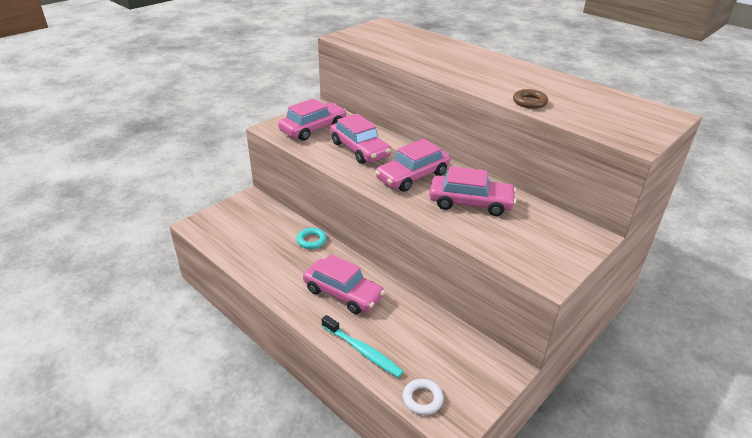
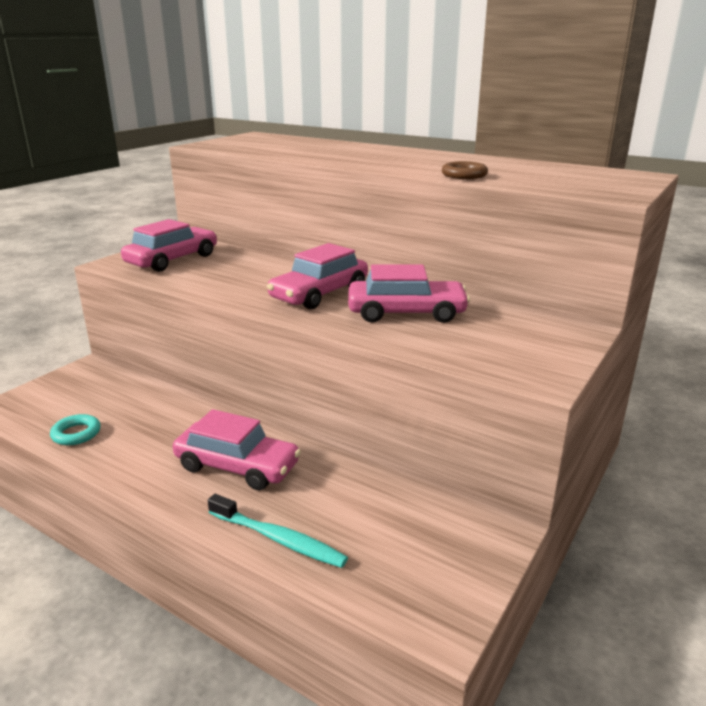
camera: 10 degrees left, 10 degrees down
turquoise ring [296,228,327,249] -> turquoise ring moved to [50,414,101,445]
pink car [330,114,391,164] -> none
white ring [403,379,444,415] -> none

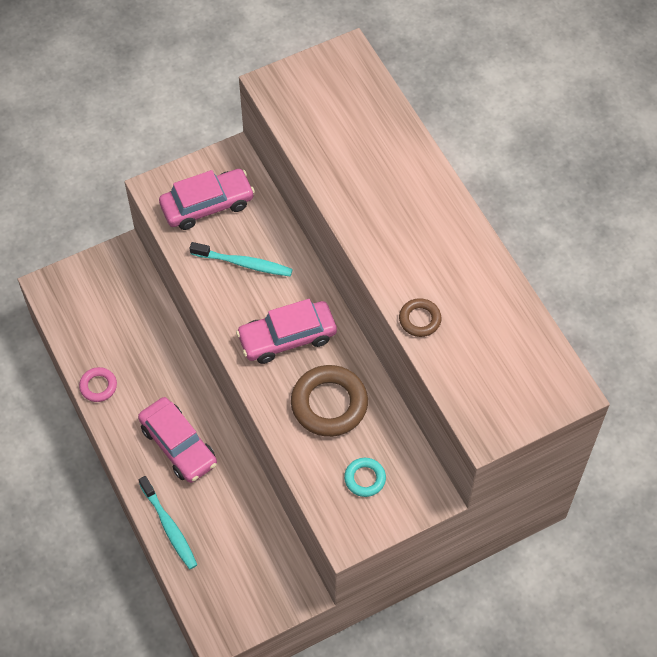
camera: 30 degrees right, 35 degrees up
turquoise ring [50,414,101,445] -> turquoise ring moved to [344,458,386,497]
pink car [348,264,470,323] -> brown ring [291,365,368,437]
none -> pink ring [79,367,117,402]
none -> turquoise toothbrush [190,242,293,277]

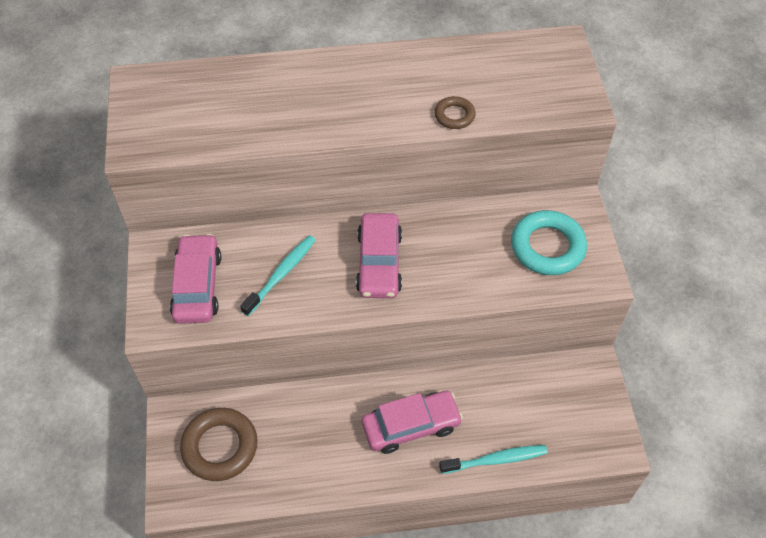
camera: 70 degrees left, 5 degrees down
pink ring [79,367,117,402] -> none
brown ring [291,365,368,437] -> brown ring moved to [180,408,257,481]
turquoise ring [344,458,386,497] -> turquoise ring [511,210,587,275], size x1.90

